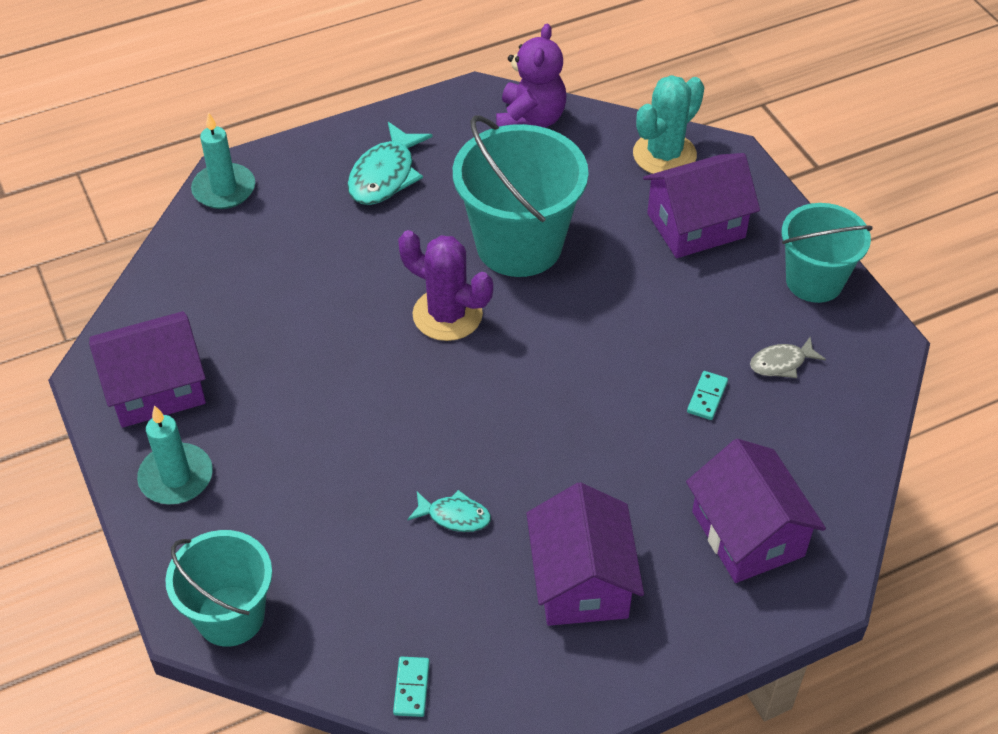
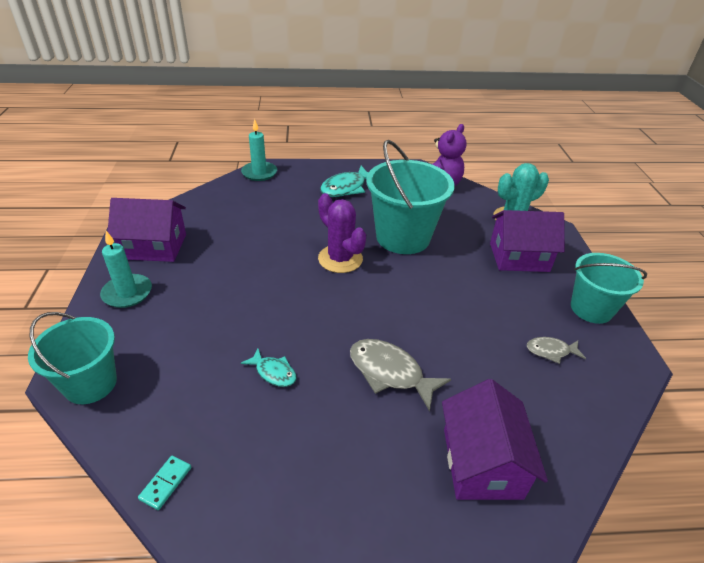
camera: 20 degrees right, 10 degrees down
purple house [526,482,644,626] -> none
turquoise domino [687,371,728,420] -> none
none -> grey fish [350,339,451,411]

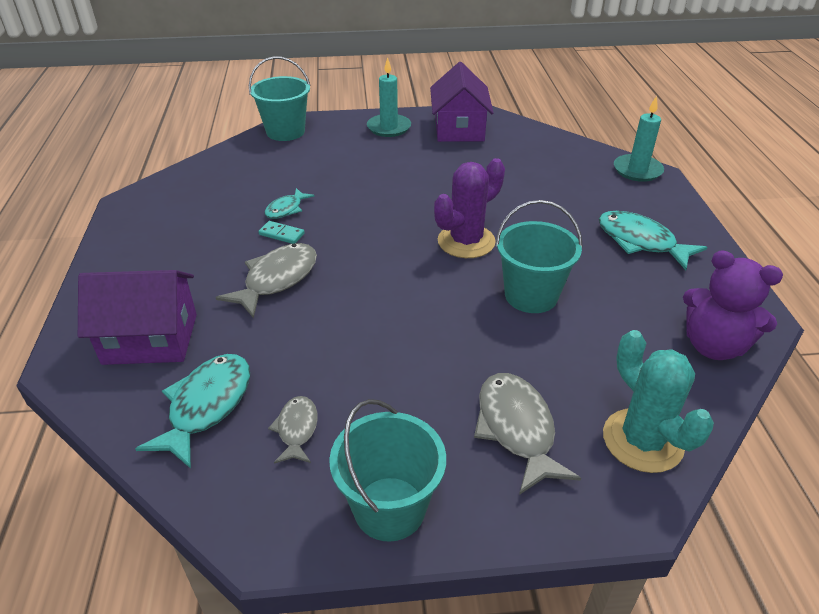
camera: 90 degrees right, 0 degrees up
turquoise domino [138,455,191,510] -> turquoise domino moved to [258,221,305,244]
turquoise bucket [366,140,455,254] -> turquoise bucket [495,200,583,313], size x0.65
purple house [490,210,565,272] -> grey fish [474,373,581,495]
none -> turquoise fish [135,354,250,469]

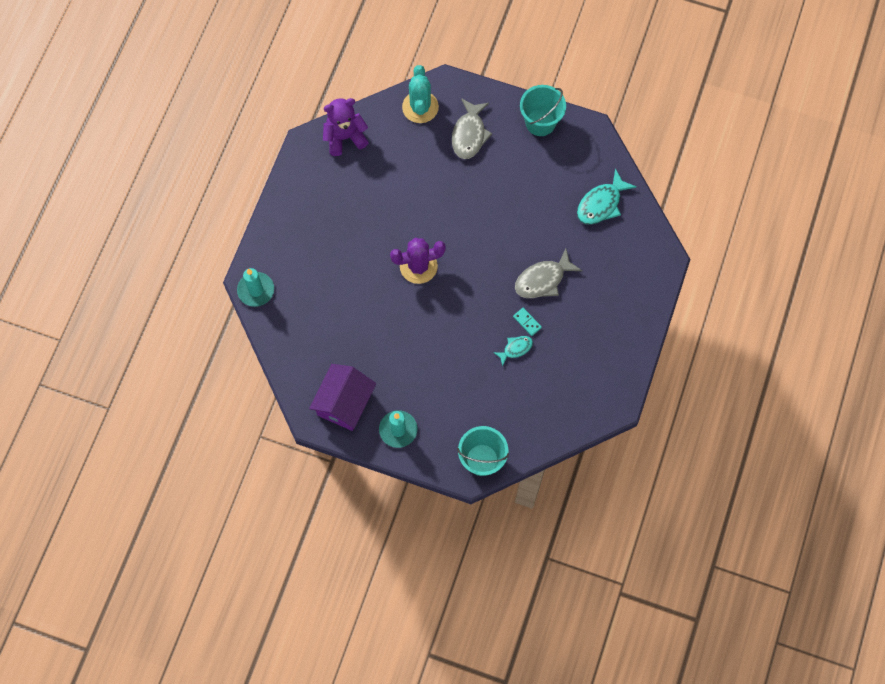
camera: 155 degrees left, 30 degrees up
purple house [78,270,197,365] -> none
grey fish [268,396,318,464] -> none
turquoise bucket [495,200,583,313] -> none
turquoise fish [599,211,707,270] -> none
purple teddy bear [683,250,783,360] -> purple teddy bear turned 75 degrees counterclockwise [323,98,369,156]

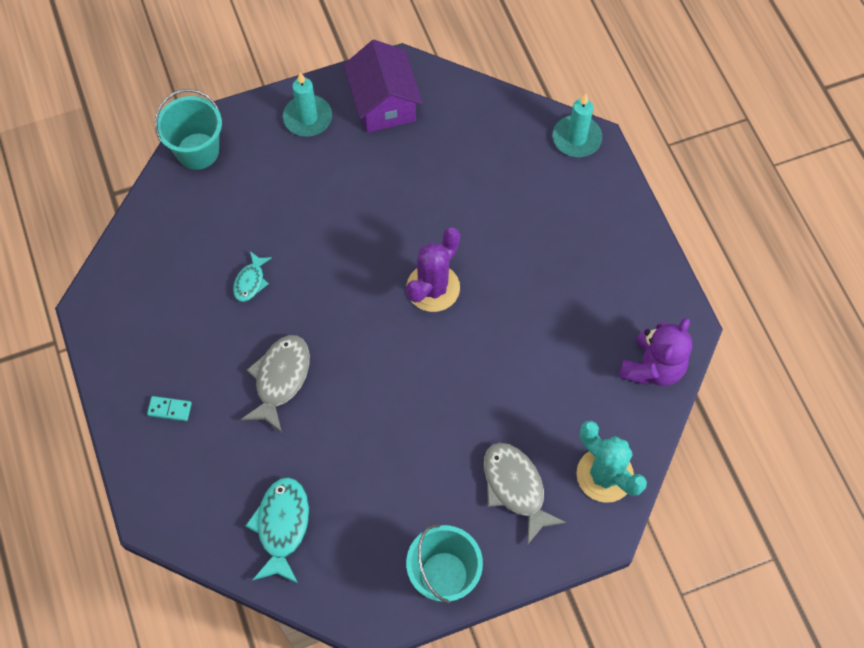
camera: 140 degrees right, 5 degrees down
turquoise domino [513,308,542,336] -> turquoise domino moved to [147,396,192,421]

